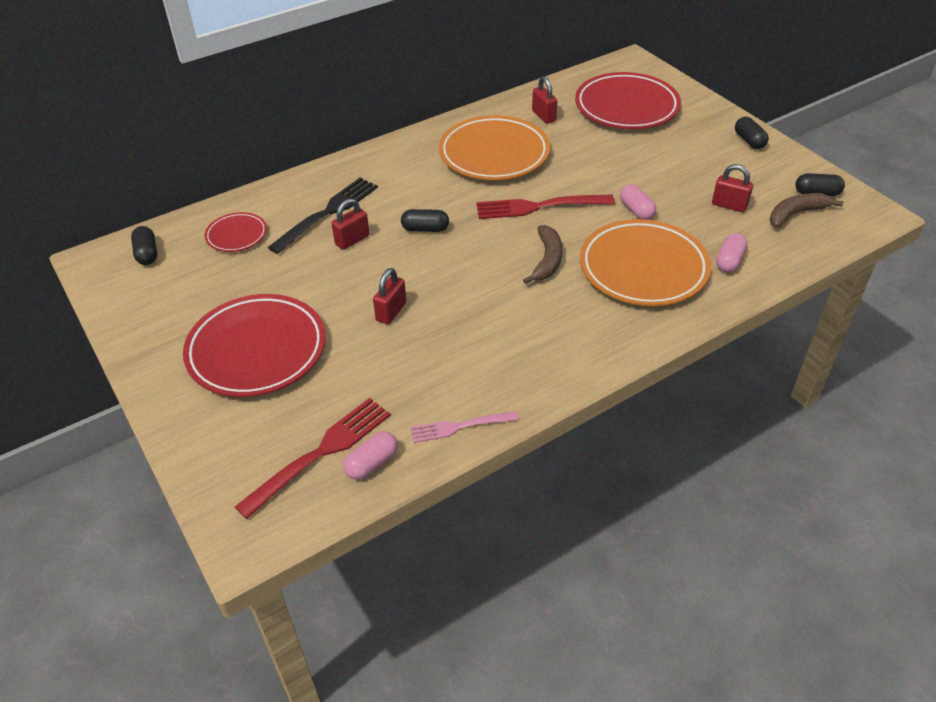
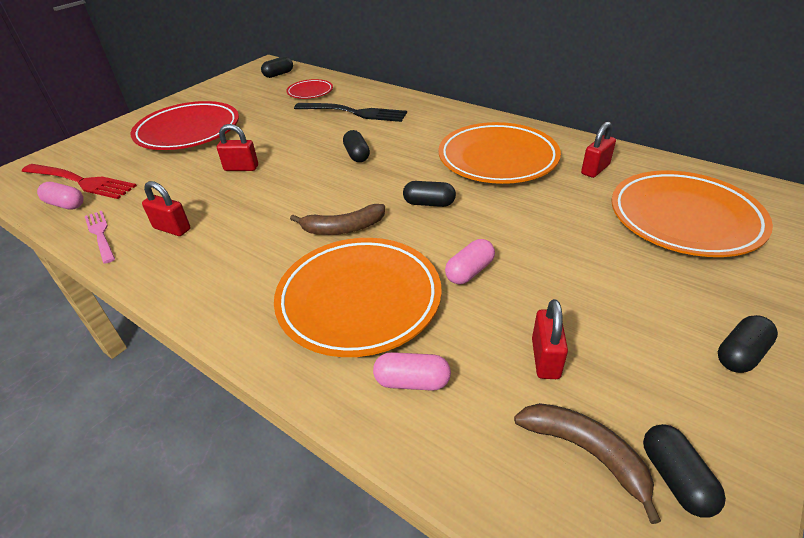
camera: 70 degrees right, 5 degrees down
red padlock [332,198,370,250] -> red padlock moved to [142,181,191,236]
red fork [476,194,615,219] -> black capsule [403,181,456,207]
red plate [575,72,681,129] -> orange plate [611,171,773,257]

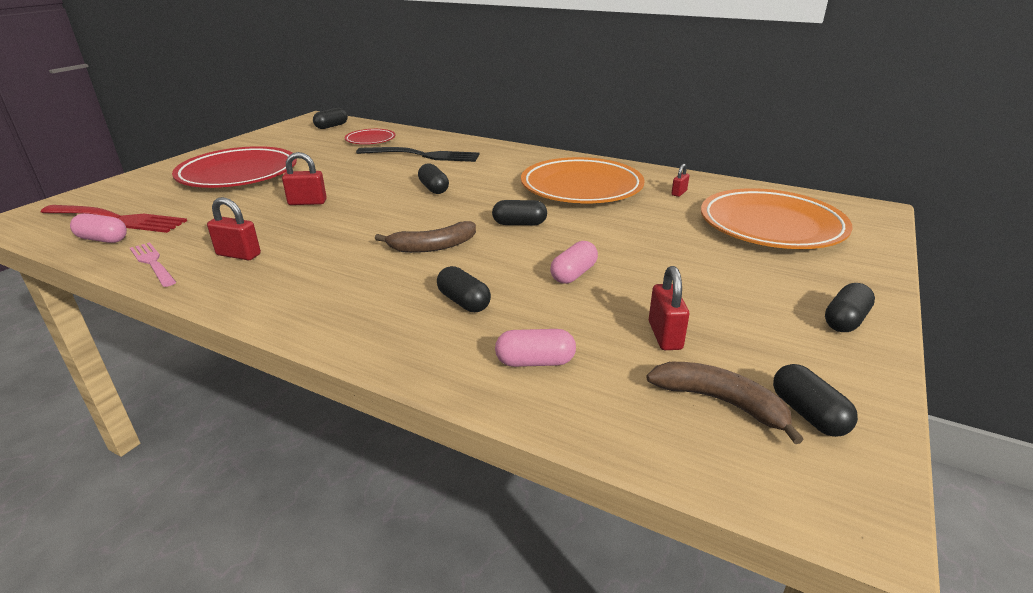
camera: 10 degrees left, 10 degrees down
orange plate [274,238,442,357] -> black capsule [437,266,491,312]
red padlock [581,122,616,178] -> red padlock [671,164,689,197], size x0.60

